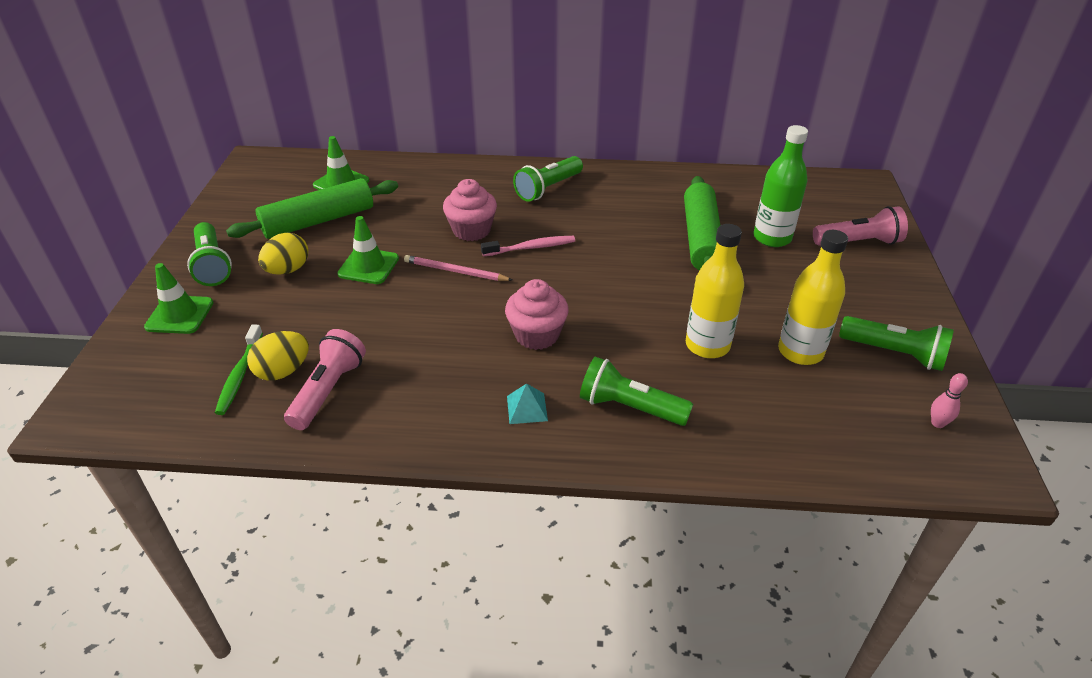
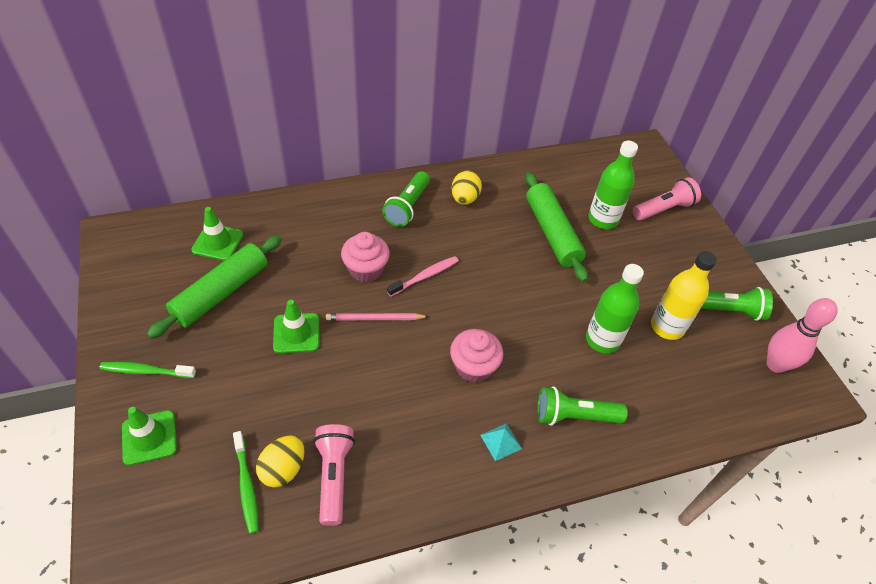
camera: 25 degrees left, 10 degrees up
green flashlight [187,222,232,286] -> green toothbrush [99,362,196,378]
yellow egg [258,233,308,275] -> yellow egg moved to [452,171,482,205]
yellow bottle [686,224,744,358] -> green bottle [586,264,644,353]
pink bowling pin [931,373,968,428] -> pink bowling pin [767,298,837,373], size x2.14

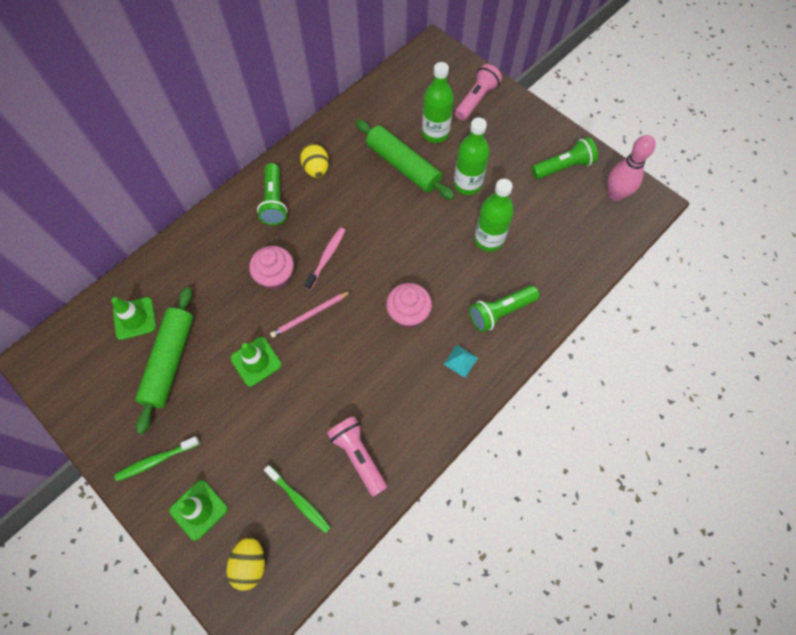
camera: 25 degrees left, 15 degrees up
yellow egg [256,435,304,488] -> yellow egg moved to [227,537,265,591]
yellow bottle [651,251,717,340] -> none
none -> green bottle [454,117,490,195]

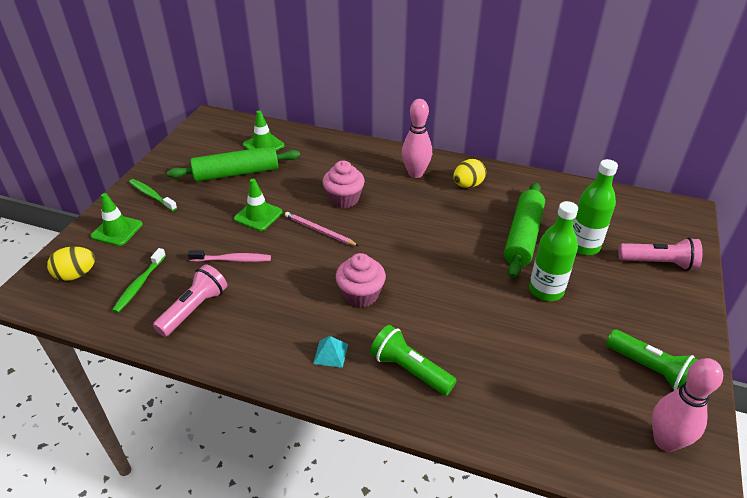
camera: 65 degrees right, 25 degrees down
green flashlight [257,163,287,225] -> pink bowling pin [402,99,432,178]
pink toothbrush [305,227,345,290] -> pink toothbrush moved to [188,250,271,262]
green bottle [474,179,514,252] -> none

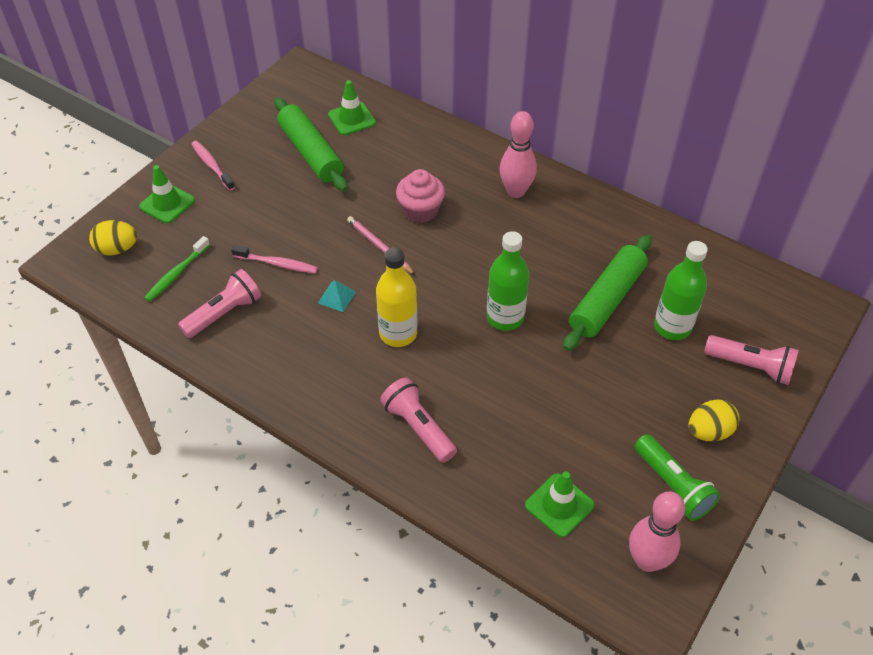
camera: 15 degrees right, 10 degrees up
green toothbrush [129,179,177,211] -> pink toothbrush [191,141,235,191]
green rolling pin [167,146,300,182] -> green rolling pin turned 60 degrees clockwise [275,98,348,192]
green traffic cone [234,179,283,231] -> green traffic cone moved to [525,471,594,537]
turquoise pyramid [313,336,348,368] -> turquoise pyramid moved to [318,280,356,312]
pink cupcake [336,253,386,307] -> yellow bottle [376,248,418,347]
green flashlight [370,325,457,396] -> pink flashlight [380,377,457,463]
yellow egg [453,159,486,188] -> yellow egg moved to [689,399,740,441]
green bottle [529,201,578,301] -> green bottle moved to [487,231,529,331]

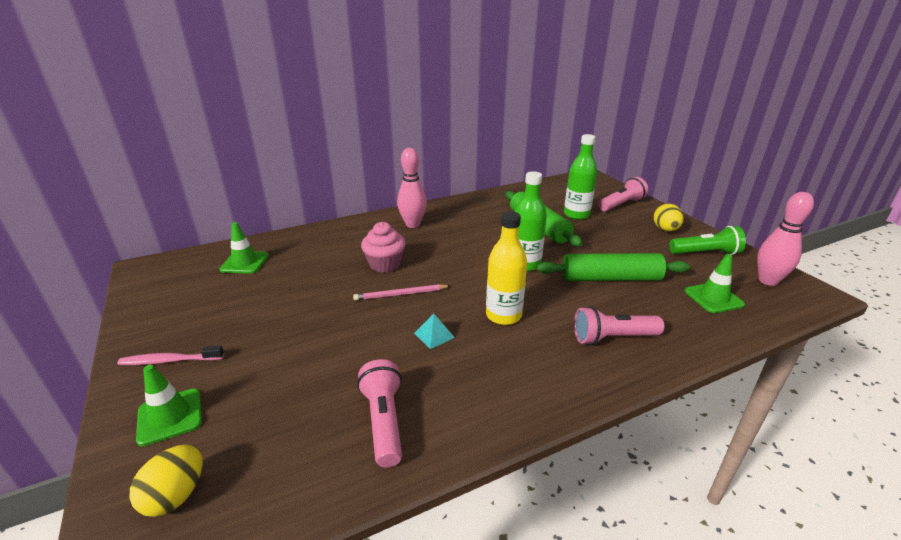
camera: 60 degrees left, 20 degrees down
green toothbrush [144,236,210,302] -> none
pink toothbrush [231,245,318,274] -> none
green rolling pin [275,98,348,192] -> green rolling pin moved to [537,253,690,281]

